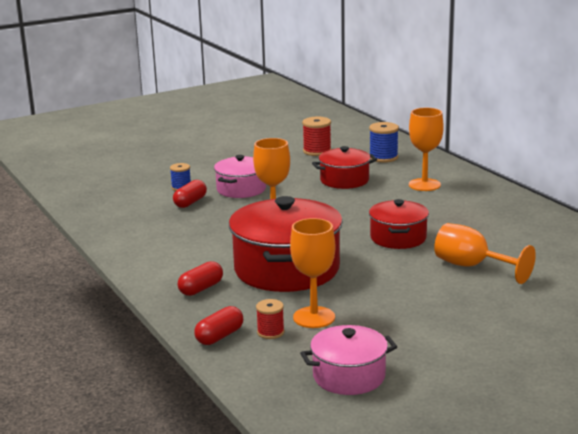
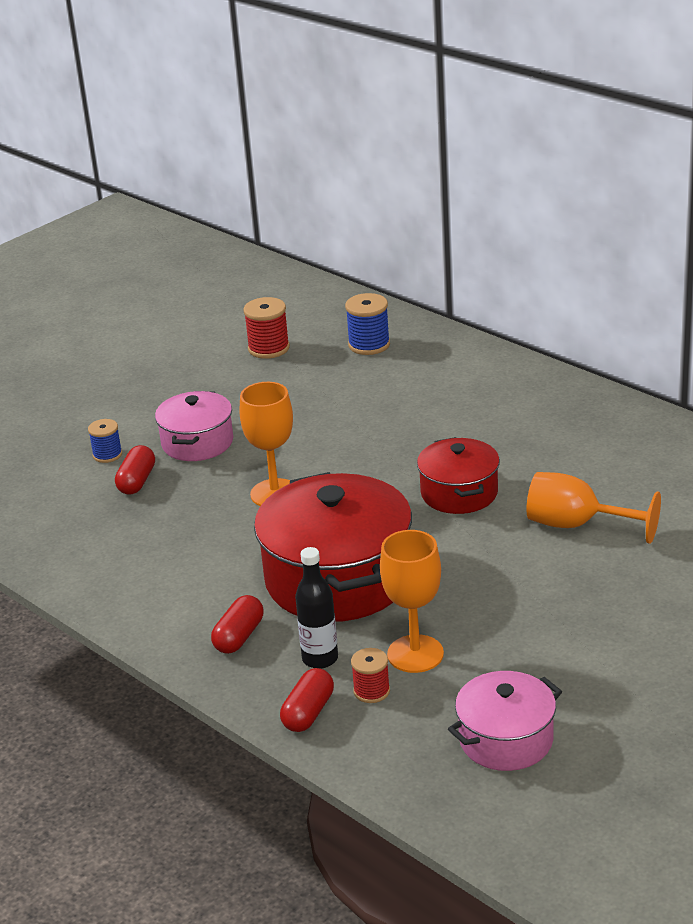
camera: 15 degrees left, 10 degrees up
red pot [312,146,377,189] -> none
orange goblet [409,108,444,191] -> none
none -> black bottle [295,547,338,669]

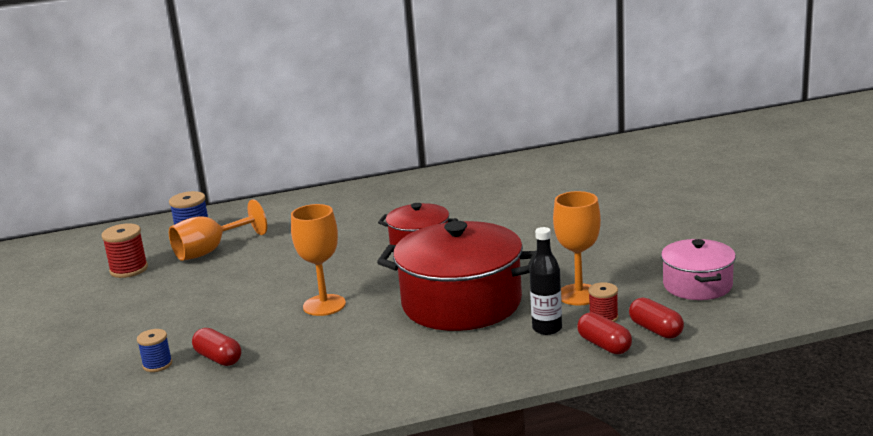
camera: 60 degrees left, 10 degrees down
pink pot [155,391,233,461] -> none
red capsule [211,595,263,654] -> red capsule moved to [629,298,684,339]
orange goblet [527,472,661,544] -> orange goblet moved to [169,199,267,261]

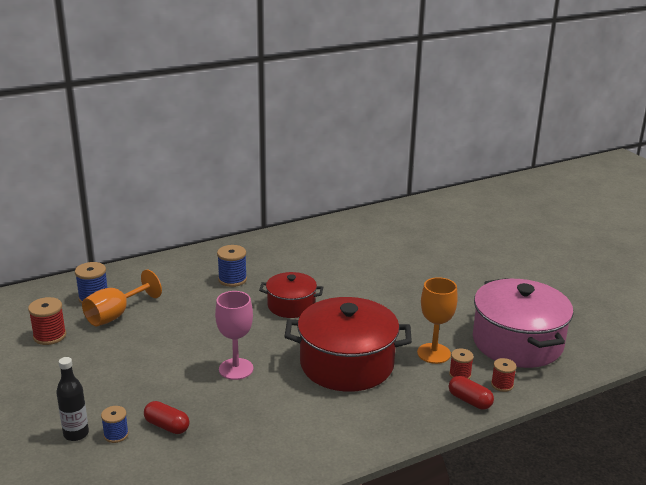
camera: 15 degrees left, 5 degrees up
orange goblet [291,204,346,316] -> pink goblet [215,291,253,380]
black bottle [529,227,562,335] -> black bottle moved to [56,357,89,441]
red capsule [629,298,684,339] -> red spool [491,358,517,392]
pink pot [661,239,736,300] -> pink pot [473,278,573,368], size x1.78
none -> blue spool [217,245,247,287]

